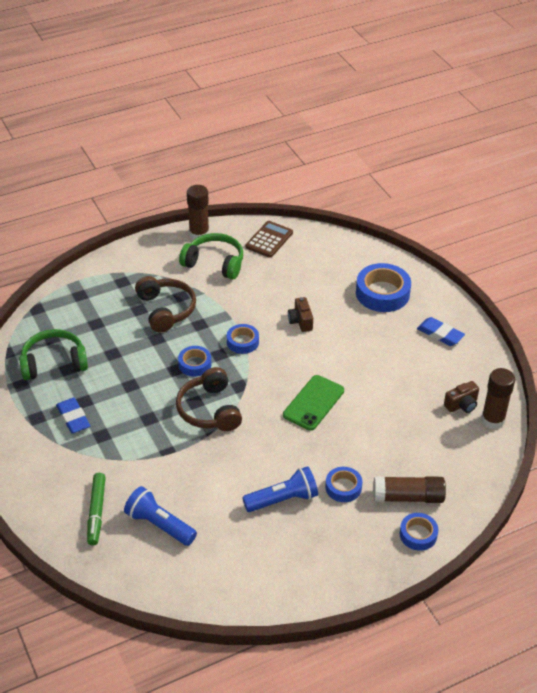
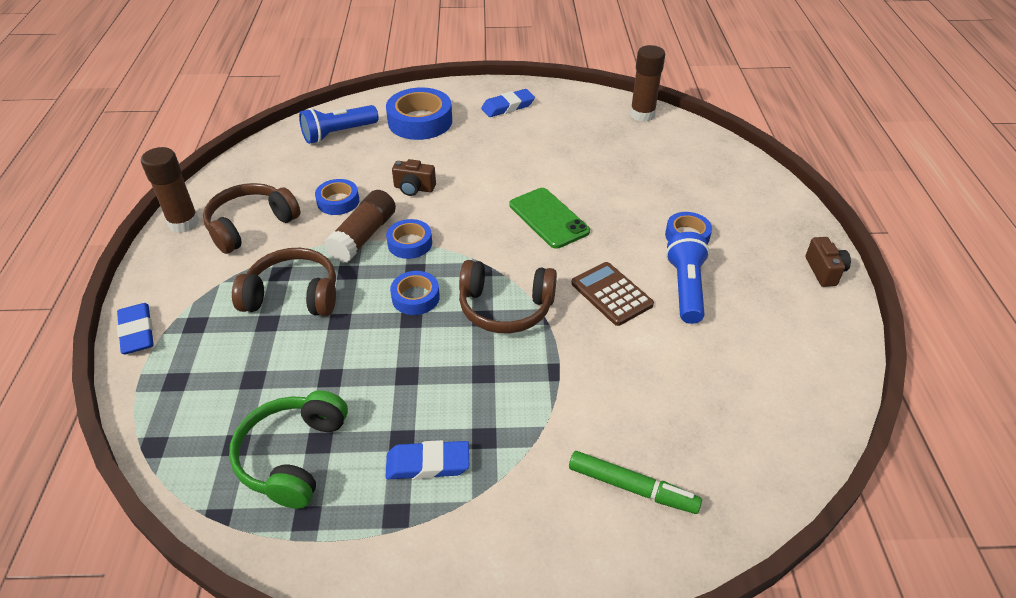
camera: 65 degrees left, 0 degrees up
blue flashlight [124,486,197,546] -> blue flashlight moved to [299,105,379,144]
green headphones [179,233,243,280] -> brown headphones [203,183,300,254]
brown calculator [245,221,293,258] -> brown calculator moved to [571,262,654,326]
brown glue stick [373,476,446,503] -> brown glue stick moved to [324,190,396,263]
blue tape [400,513,438,551] -> blue tape moved to [315,179,359,215]
brown camera [444,381,479,413] -> brown camera moved to [805,237,851,287]
none -> blue eraser [117,303,154,354]

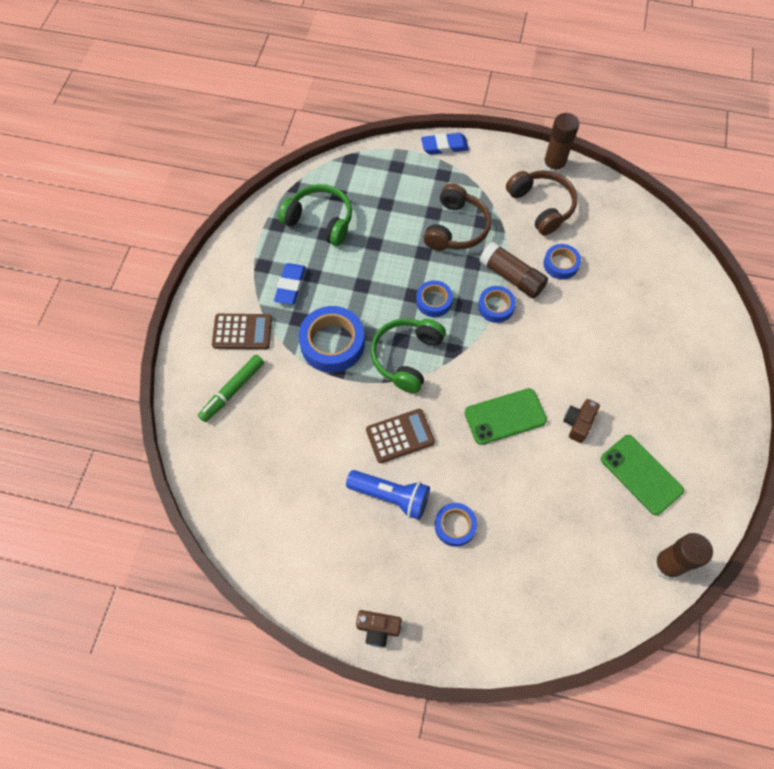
camera: 105 degrees right, 20 degrees up
blue flashlight [299,105,379,144] -> none
blue tape [386,88,452,140] -> blue tape moved to [298,306,365,373]
brown camera [392,159,436,196] -> brown camera moved to [563,399,600,443]
brown headphones [459,260,557,333] -> green headphones [371,318,446,393]
blue eraser [481,89,535,117] -> none
none -> brown calculator [212,314,272,349]
none -> green phone [601,435,684,515]

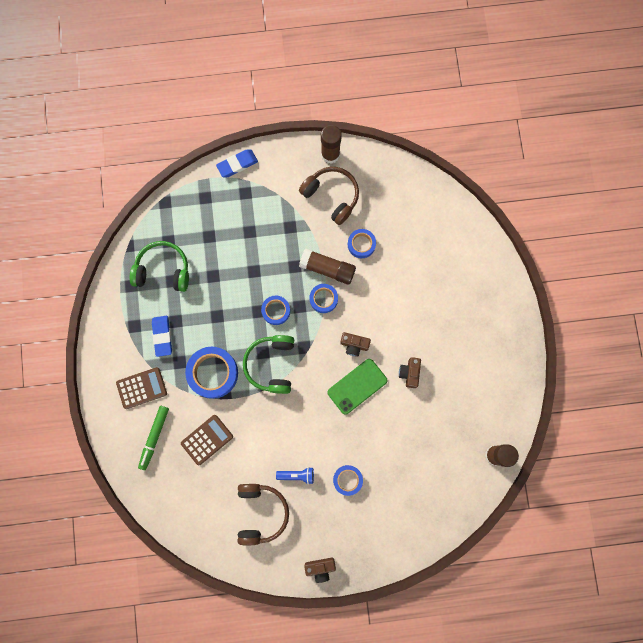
camera: 20 degrees left, 15 degrees up
blue flashlight [346,470,430,520] -> blue flashlight [276,467,314,484], size x0.63
brown calculator [366,409,435,463] -> brown calculator moved to [181,415,233,466]
brown headphones [423,184,491,251] -> brown headphones moved to [238,484,289,545]
green phone [601,435,684,515] -> none
none -> brown camera [340,332,371,357]

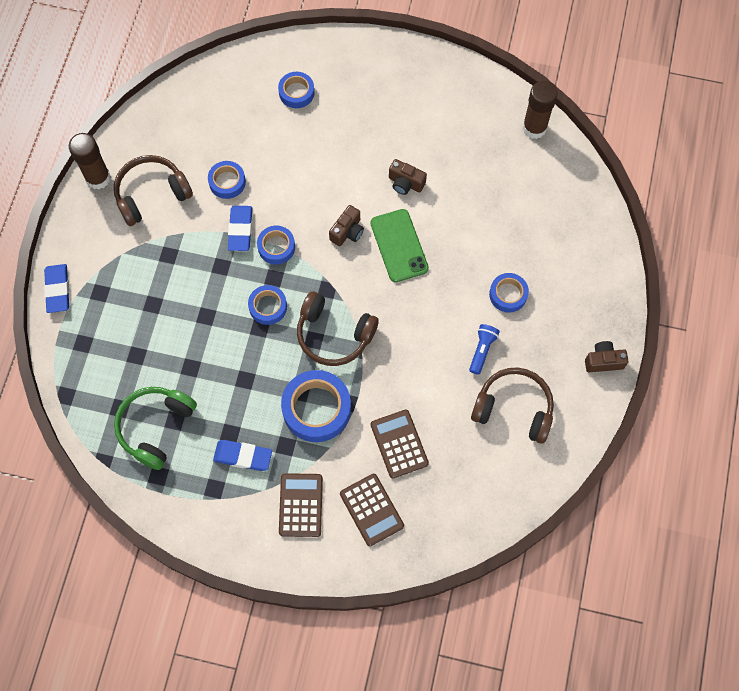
camera: 70 degrees left, 10 degrees down
green marker [138,406,169,470] -> brown calculator [340,474,404,546]
green headphones [243,335,294,394] -> brown headphones [297,291,379,366]
brown glue stick [299,249,356,285] -> blue eraser [228,206,252,251]
brown camera [304,558,336,583] -> brown camera turned 105 degrees counterclockwise [585,341,628,372]
none -> blue tape [278,72,314,108]

